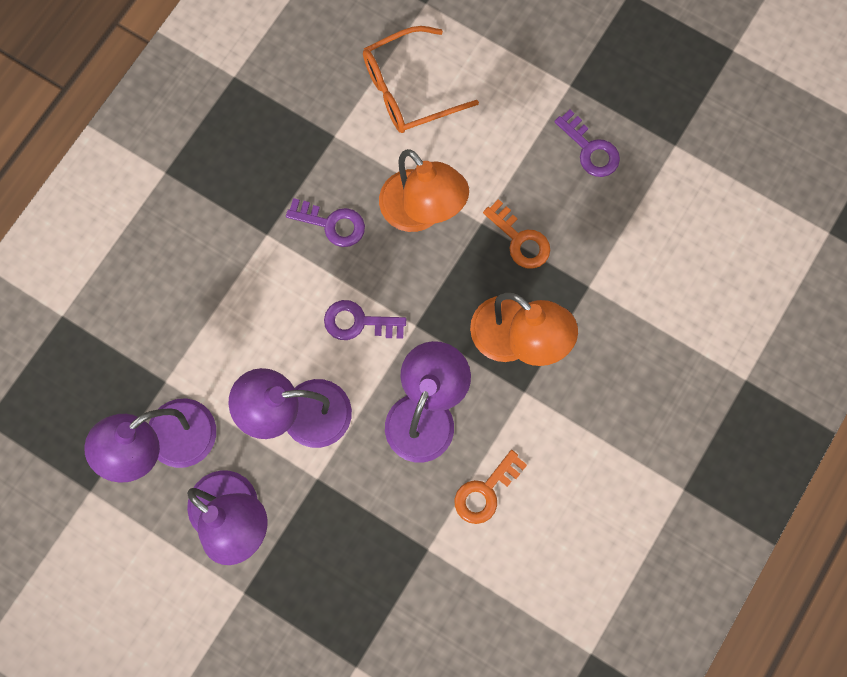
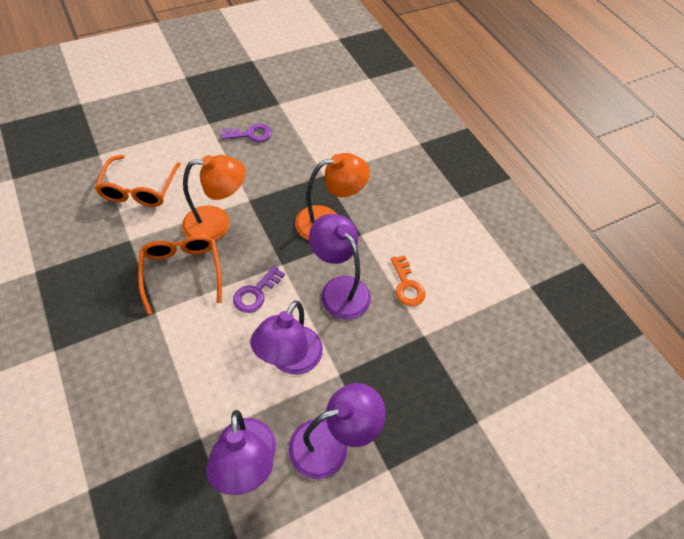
camera: 65 degrees left, 20 degrees down
purple key [286,198,365,247] -> orange glasses [138,235,222,315]
orange key [483,199,550,269] -> none

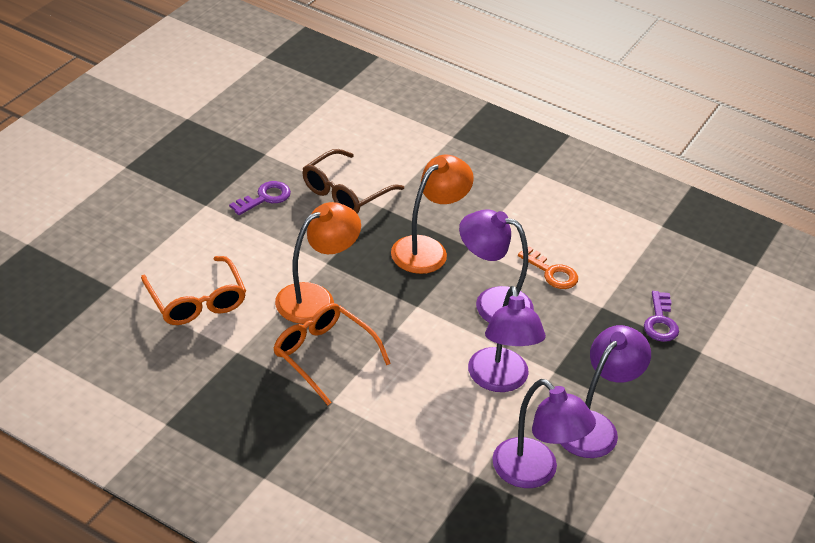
camera: 30 degrees left, 15 degrees down
purple key [233,266,285,313] -> purple key moved to [644,291,679,342]
none -> brown glasses [302,149,404,213]

